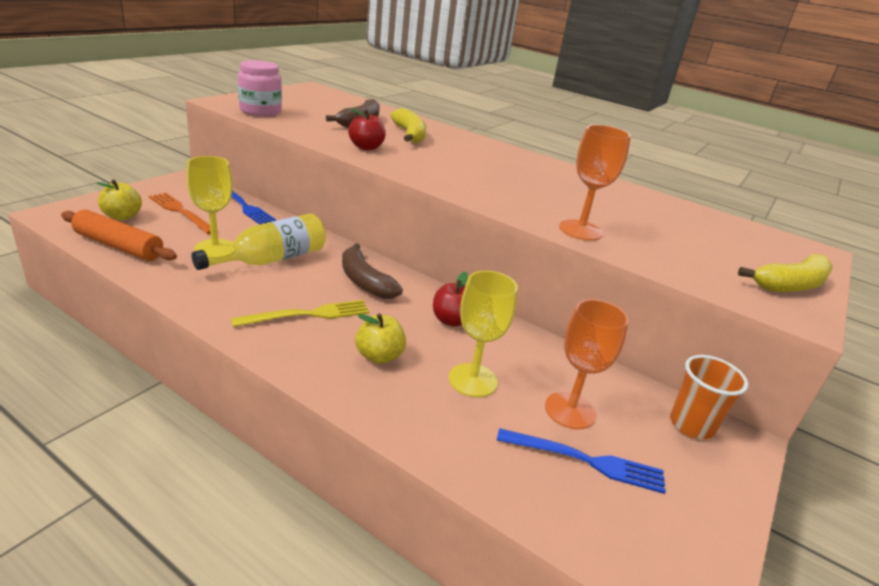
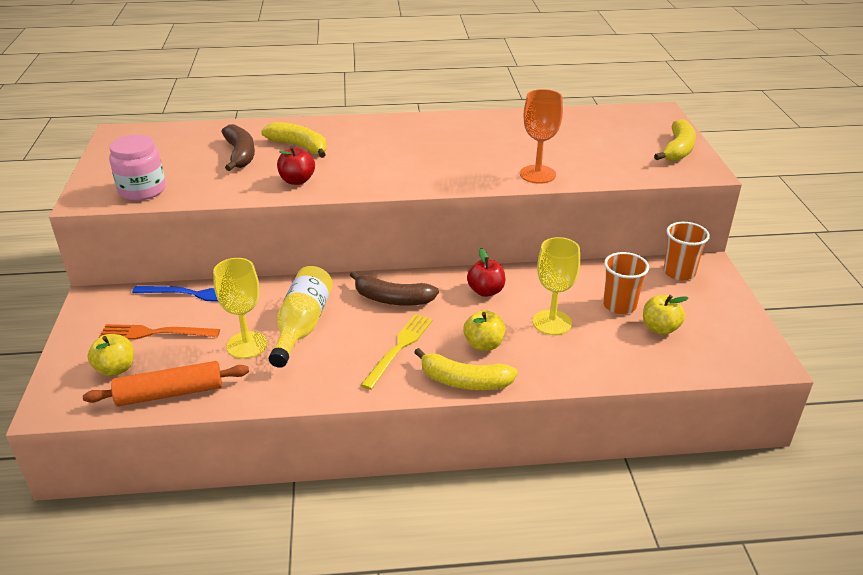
camera: 35 degrees left, 5 degrees up
blue fork [497,428,666,494] -> yellow apple [643,295,688,335]
orange goblet [545,299,629,430] -> orange cup [603,252,649,314]
none -> yellow banana [414,348,518,390]

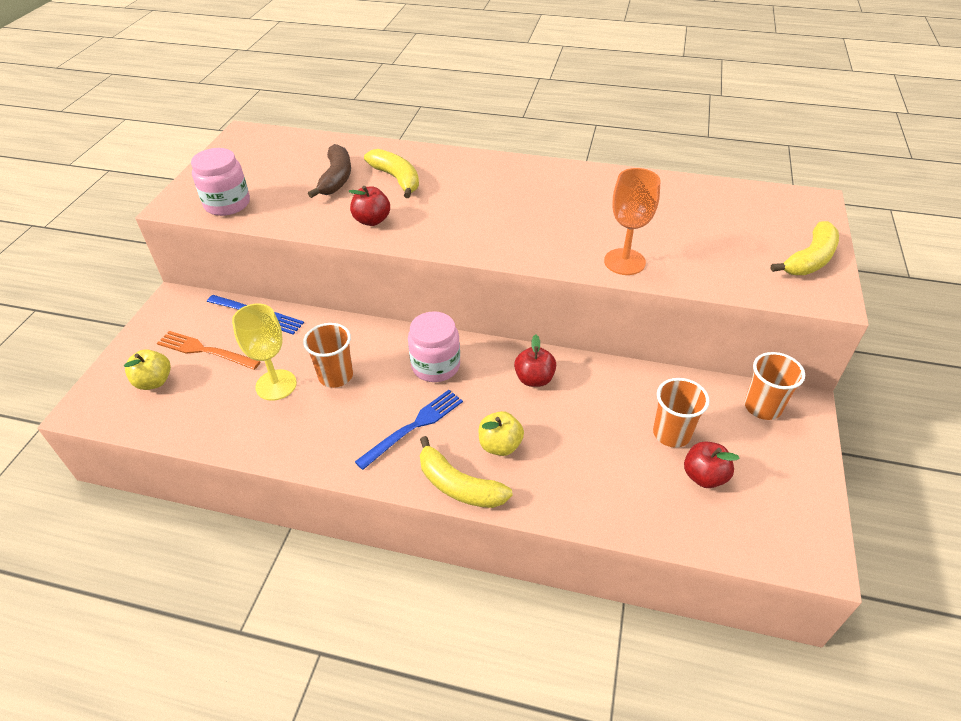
camera: 20 degrees right, 10 degrees up
orange rolling pin [83,361,249,406] -> none
yellow bottle [269,266,333,368] -> orange cup [303,323,353,388]
brown banana [350,271,439,306] -> pink jar [408,311,460,382]
yellow fork [361,314,433,390] -> blue fork [355,390,463,470]
yellow goblet [533,237,580,335] -> none
yellow apple [643,295,688,335] -> red apple [684,441,739,488]

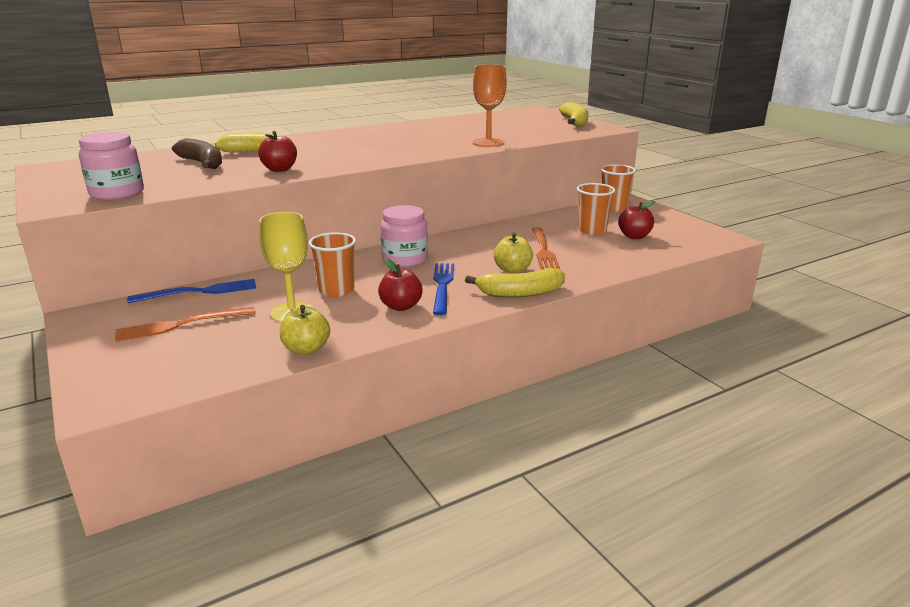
camera: 45 degrees left, 20 degrees down
yellow apple [124,349,171,390] -> yellow apple moved to [280,305,330,355]
red apple [514,334,556,387] -> red apple moved to [378,258,423,311]
none -> orange fork [532,227,560,269]

